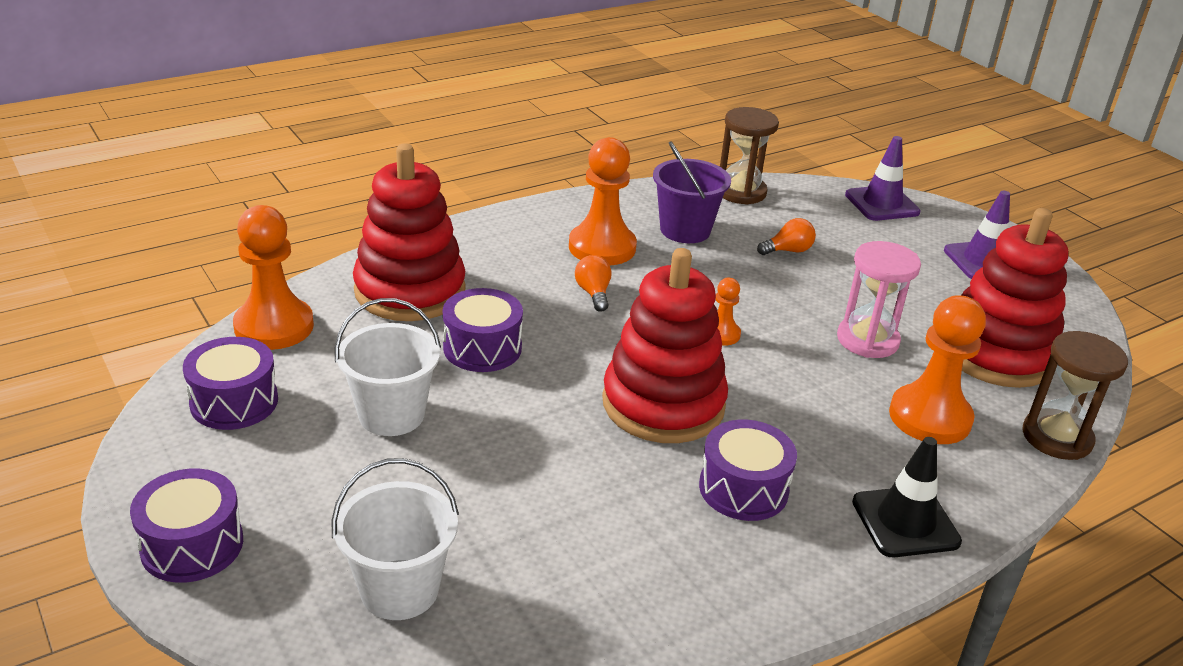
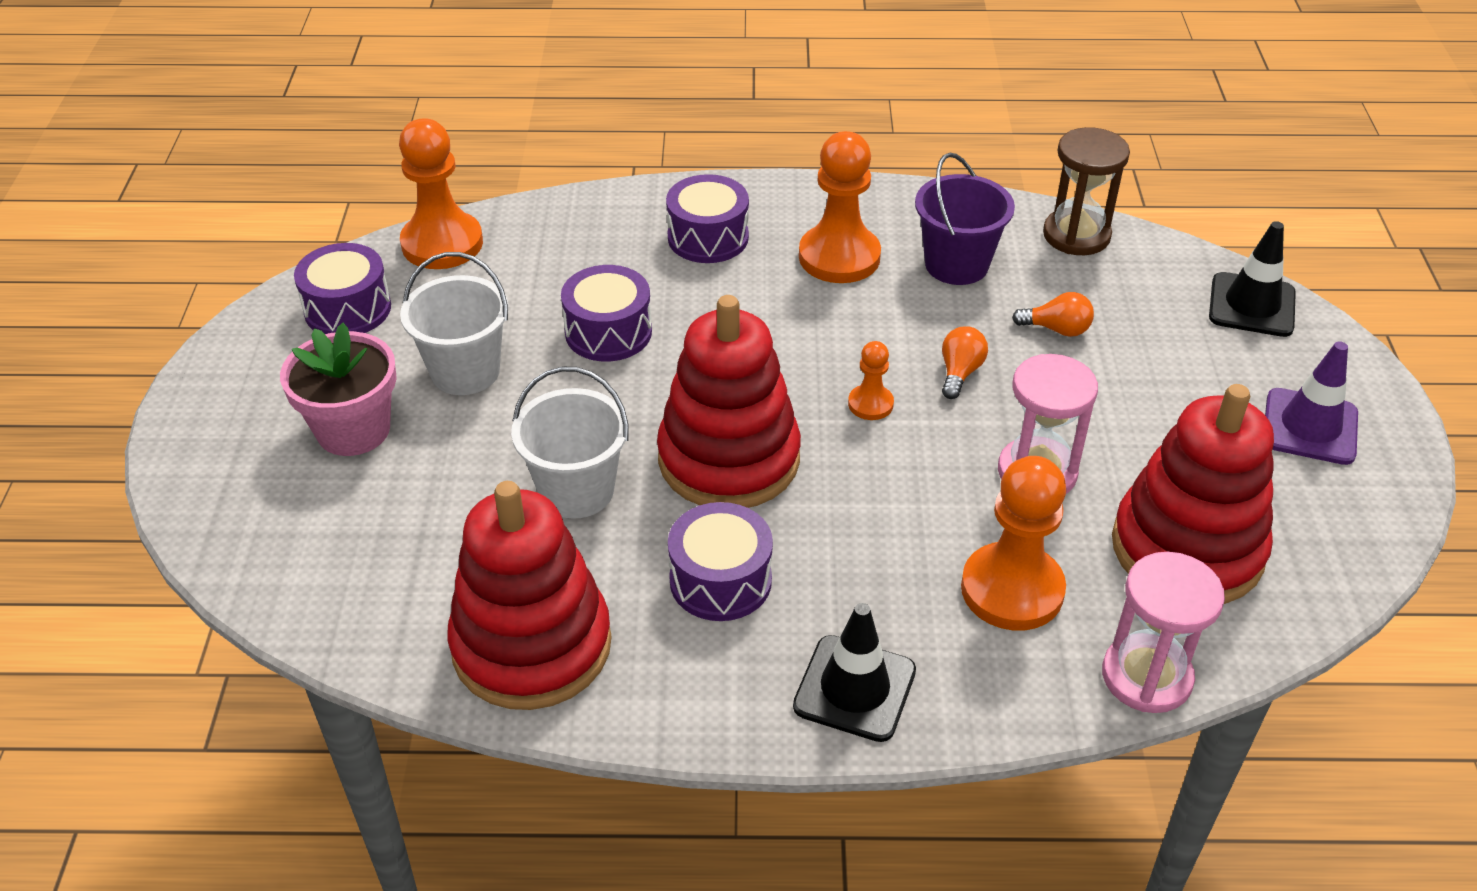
camera: 35 degrees right, 10 degrees up
purple drum [130,469,243,583] -> purple drum moved to [666,174,749,263]
white bucket [332,458,459,620] -> white bucket moved to [511,367,629,519]
red stacking toy [353,143,466,321] -> red stacking toy moved to [447,481,612,710]
orange light bulb [575,255,612,312] -> orange light bulb moved to [942,326,988,399]
purple traffic cone [845,136,921,221] -> black traffic cone [1209,221,1296,337]
brown hourglass [1022,331,1128,460] -> pink hourglass [1102,552,1225,713]
none -> pink flower pot [280,323,397,456]

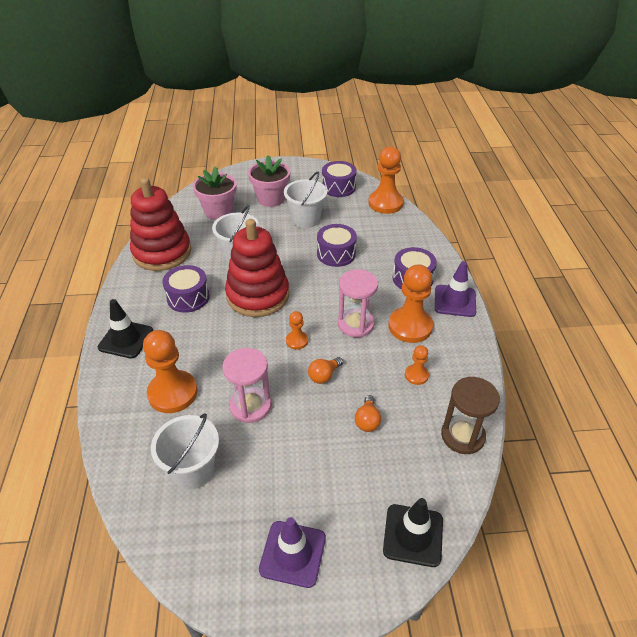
camera: 85 degrees right, 0 degrees up
purple bucket [915,153,1015,285] -> orange pawn [405,345,429,385]
orange light bulb [942,326,988,399] -> orange light bulb turned 120 degrees clockwise [308,357,343,384]
pink hourglass [1102,552,1225,713] -> pink hourglass moved to [338,269,378,337]
red stacking toy [1112,384,1274,604] -> white bucket [151,414,219,490]
none -> pink flower pot [193,166,237,220]
none -> purple traffic cone [435,261,476,317]

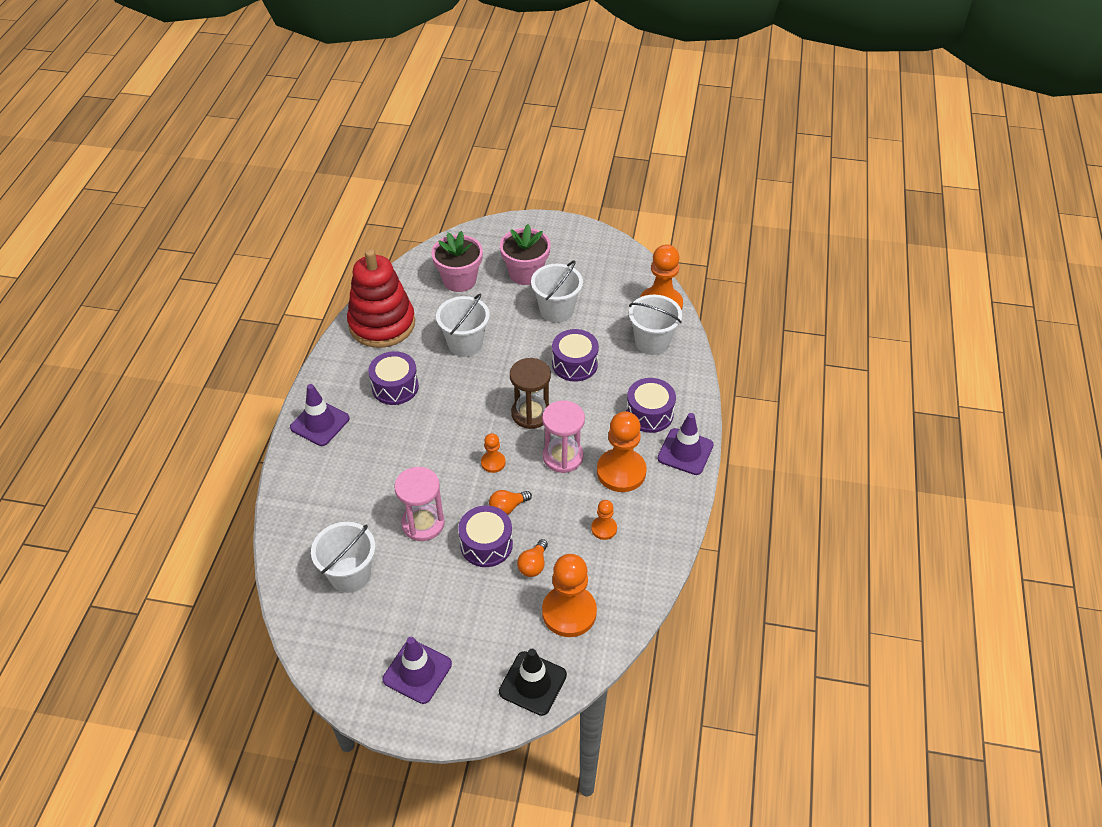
camera: 15 degrees right, 5 degrees up
black traffic cone [98,299,153,359] -> purple traffic cone [290,384,350,446]
orange pawn [143,330,198,413] -> orange pawn moved to [542,554,597,637]
red stacking toy [225,219,289,317] -> none
purple drum [322,161,357,197] -> purple drum moved to [458,506,513,567]
brown hourglass [441,377,500,454] -> brown hourglass moved to [510,358,551,429]
none -> white bucket [629,295,682,355]

